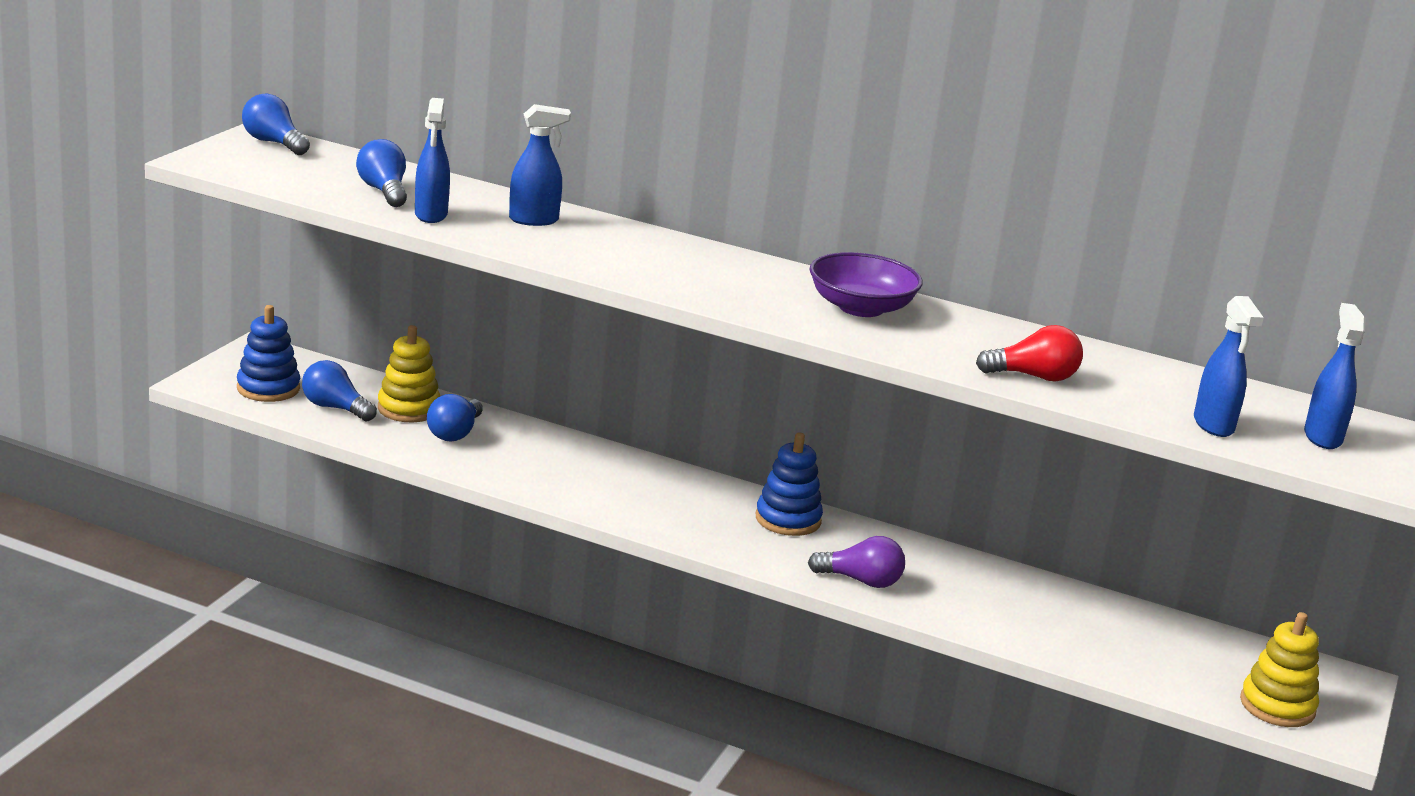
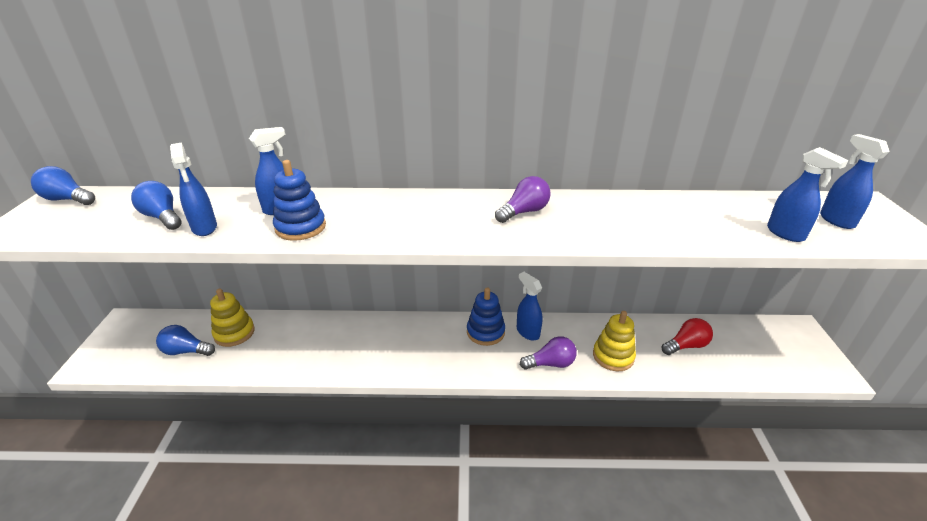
camera: 20 degrees left, 10 degrees up
blue stacking toy [237,305,300,402] -> blue stacking toy moved to [273,160,326,241]
blue light bulb [427,394,483,442] -> none
purple bowl [810,252,923,317] -> purple light bulb [495,176,551,223]
red light bulb [976,325,1083,382] -> red light bulb moved to [662,318,713,355]
yellow stacking toy [1240,612,1319,727] -> yellow stacking toy moved to [593,311,636,371]
none -> blue spray bottle [517,272,543,340]

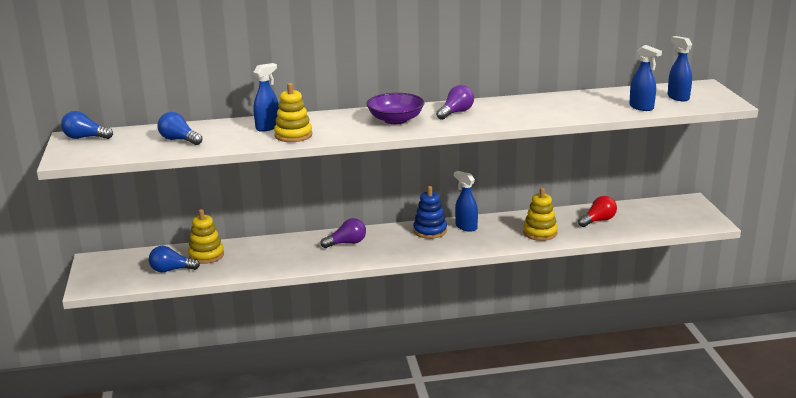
camera: 10 degrees left, 10 degrees down
blue spray bottle [170,143,217,236] -> none
blue stacking toy [273,160,326,241] -> yellow stacking toy [274,83,312,142]
purple light bulb [520,336,577,370] -> purple light bulb moved to [320,218,366,248]
none -> purple bowl [366,93,425,124]

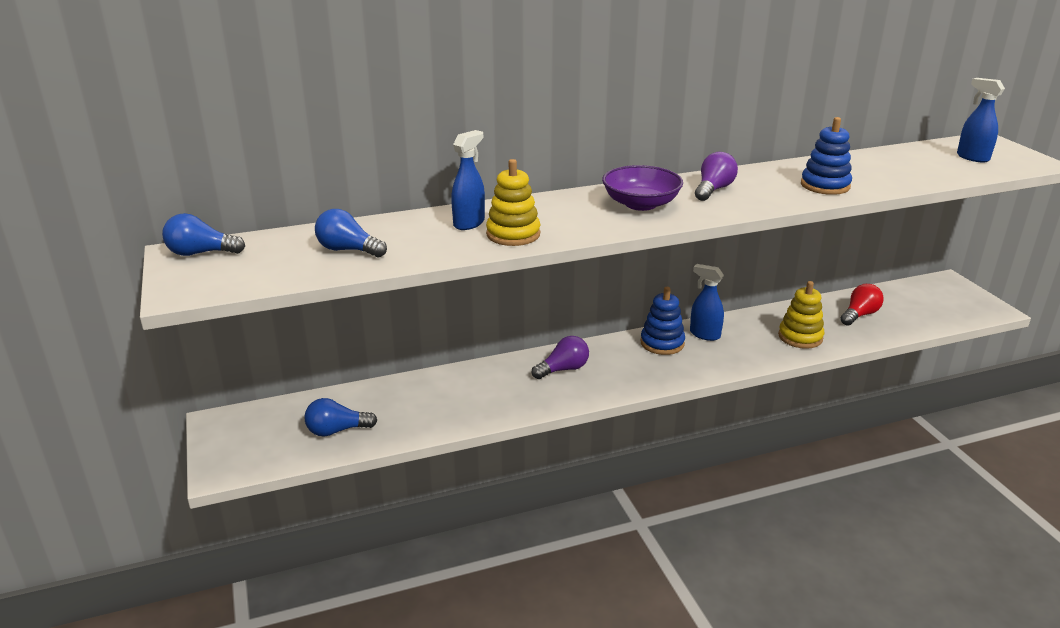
camera: 10 degrees left, 5 degrees up
yellow stacking toy [188,209,224,264] -> none
blue spray bottle [629,45,662,111] -> none
none -> blue stacking toy [801,117,852,195]

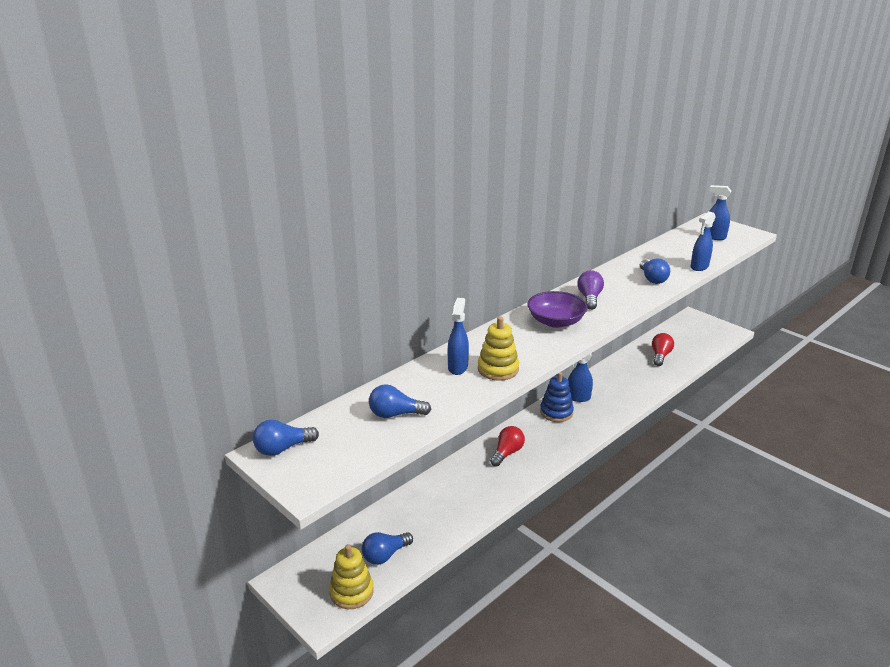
camera: 25 degrees left, 0 degrees up
purple light bulb [532,336,589,379] -> red light bulb [490,426,525,467]
yellow stacking toy [778,281,824,349] -> yellow stacking toy moved to [329,544,374,609]
blue stacking toy [801,117,852,195] -> blue light bulb [640,258,670,284]
none -> blue spray bottle [691,212,716,271]

